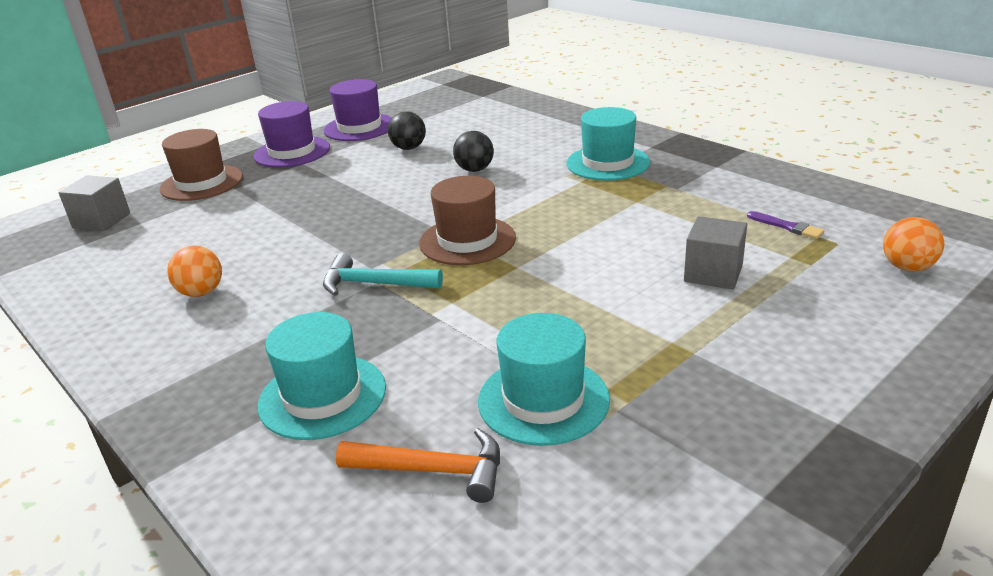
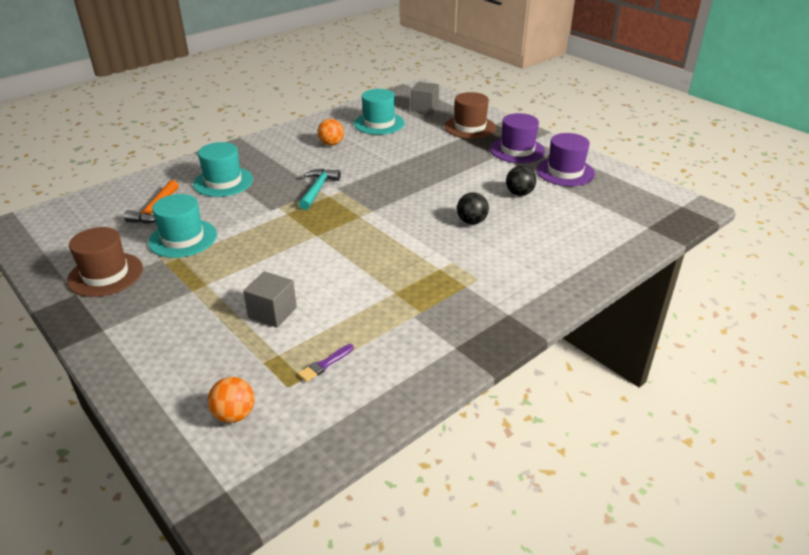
camera: 90 degrees right, 5 degrees up
brown hat [419,176,516,265] -> brown hat moved to [67,227,143,297]
turquoise hat [567,107,650,181] -> turquoise hat moved to [354,89,405,135]

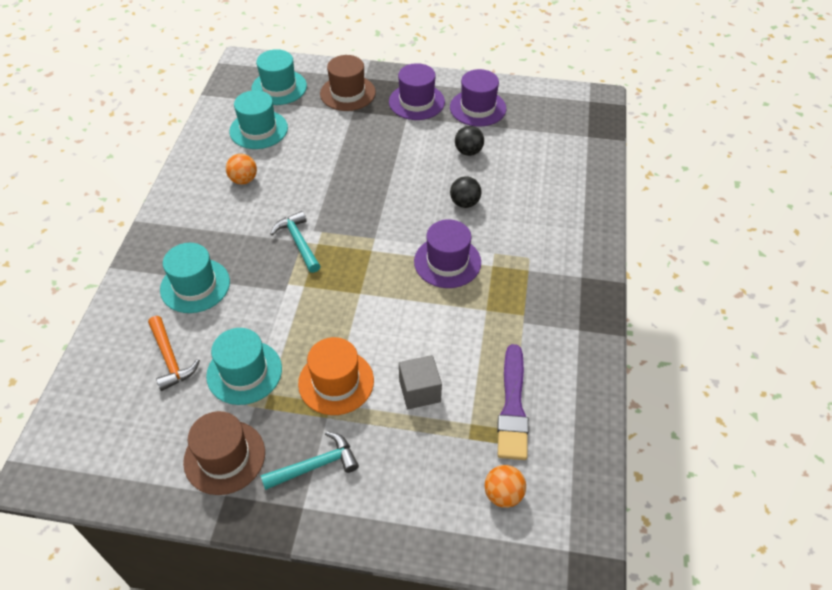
camera: 40 degrees left, 15 degrees up
purple brush [298,344,354,382] -> purple brush [497,344,529,460], size x2.16
grey cube [411,82,439,114] -> turquoise hat [251,49,307,105]
none -> turquoise hammer [261,431,359,490]
none -> orange hat [298,337,374,415]
none -> purple hat [414,219,481,288]

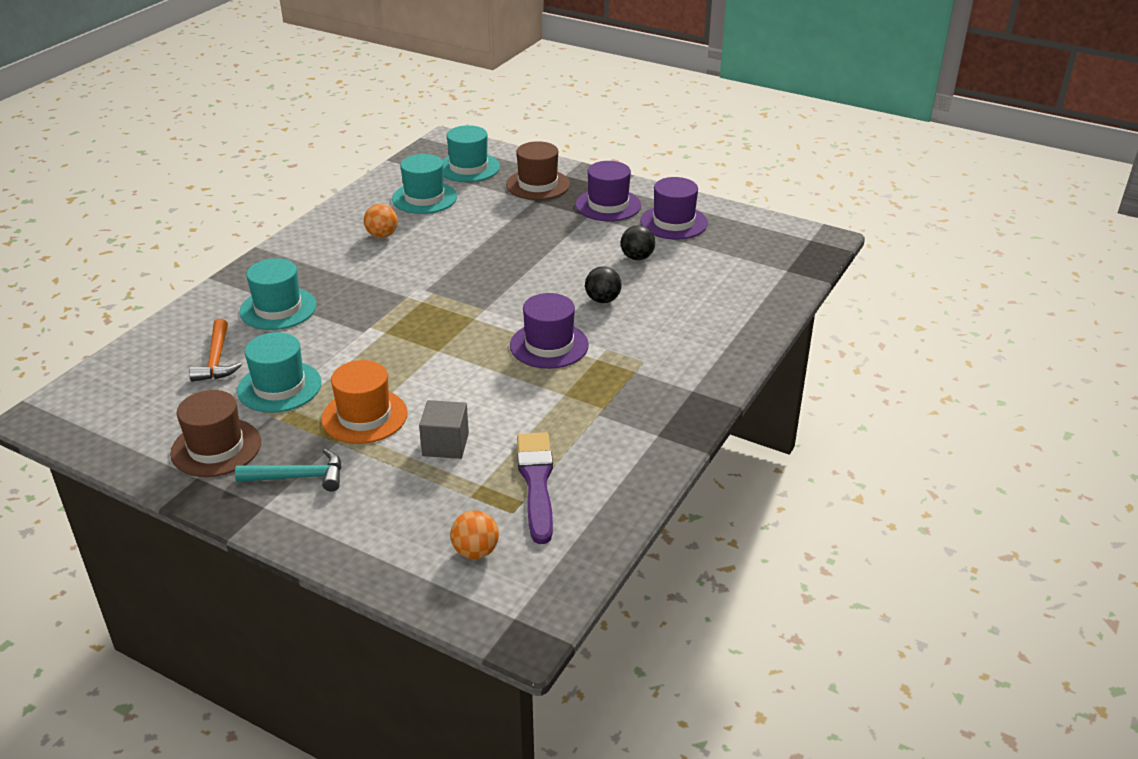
camera: 20 degrees right, 15 degrees down
turquoise hammer [270,211,320,273] -> none
purple brush [497,344,529,460] -> purple brush turned 150 degrees clockwise [517,432,553,544]

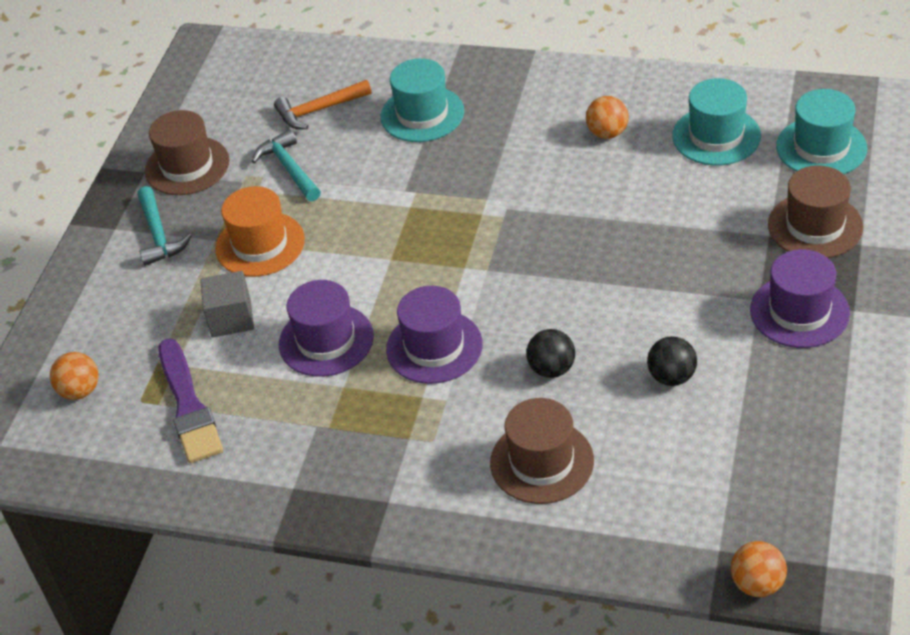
camera: 80 degrees right, 10 degrees up
turquoise hat [237,332,322,413] -> turquoise hammer [252,130,321,202]
purple brush [517,432,553,544] -> purple brush turned 90 degrees clockwise [159,338,223,463]
purple hat [640,177,708,239] -> purple hat moved to [279,280,374,377]
none -> brown hat [490,398,594,504]
none -> orange ball [731,541,787,597]

